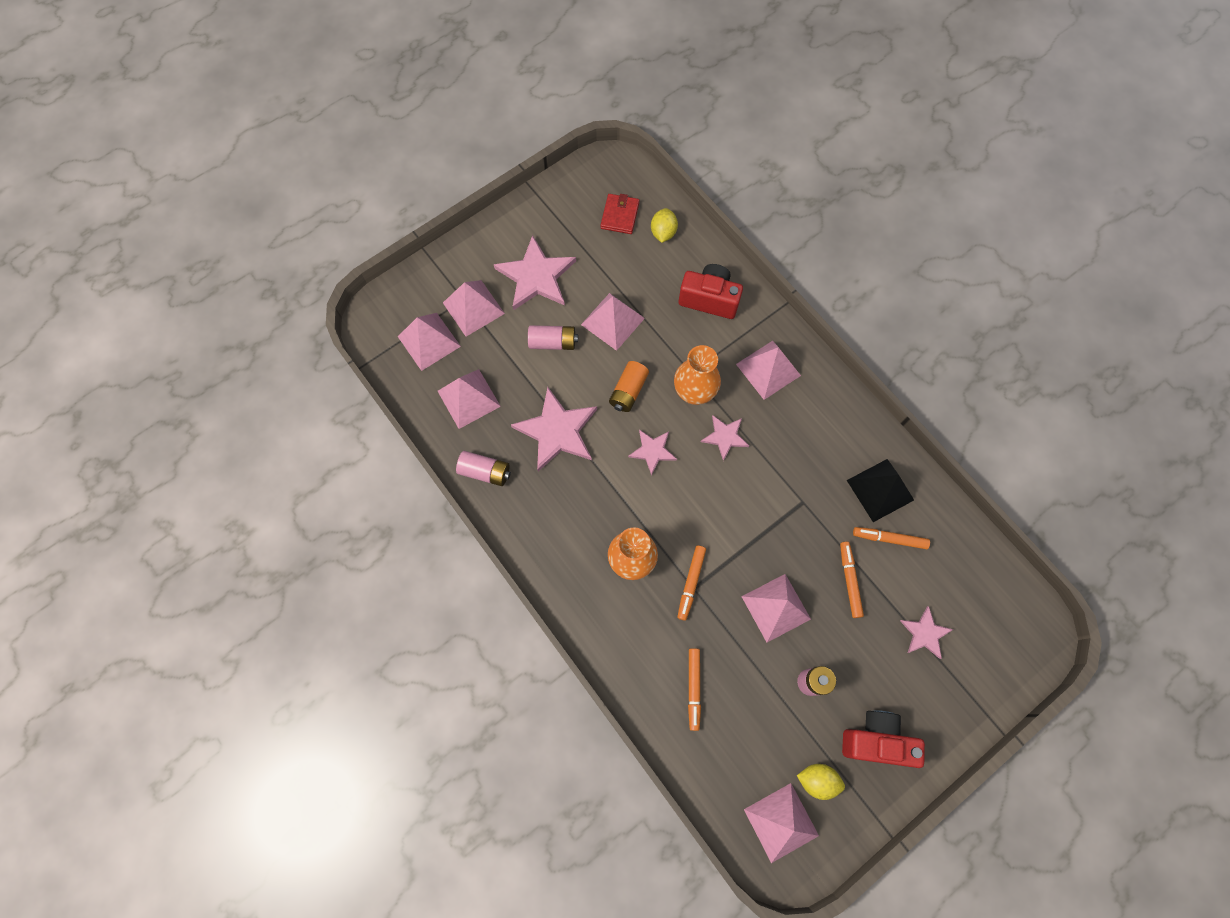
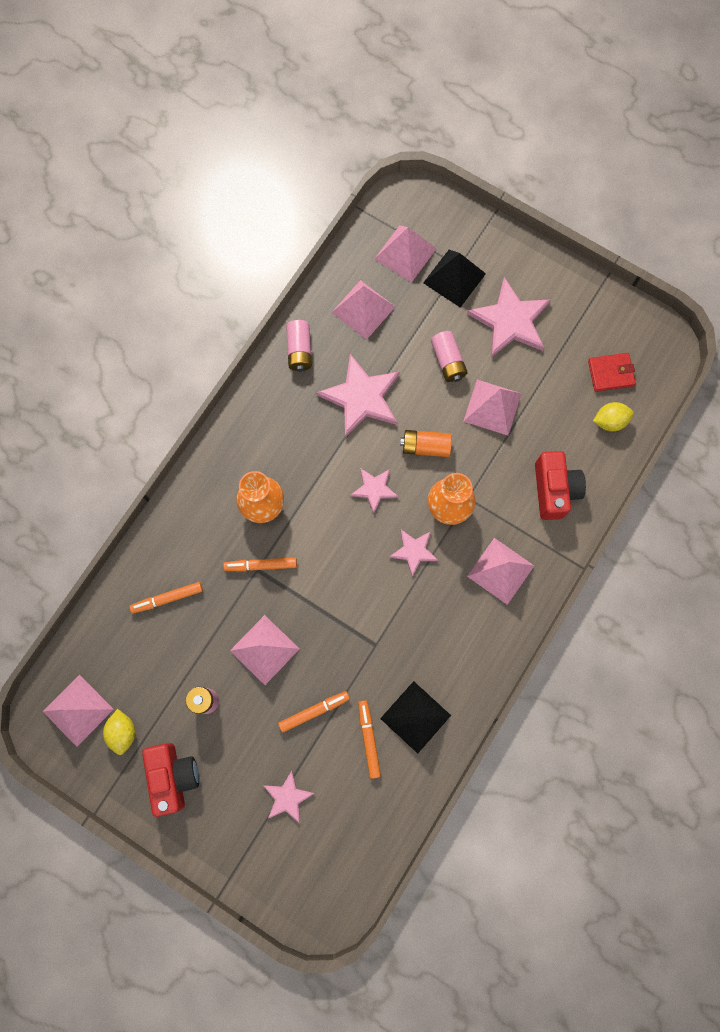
camera: 70 degrees right, 5 degrees up
pink pyramid [443,280,505,336] -> black pyramid [423,250,486,308]

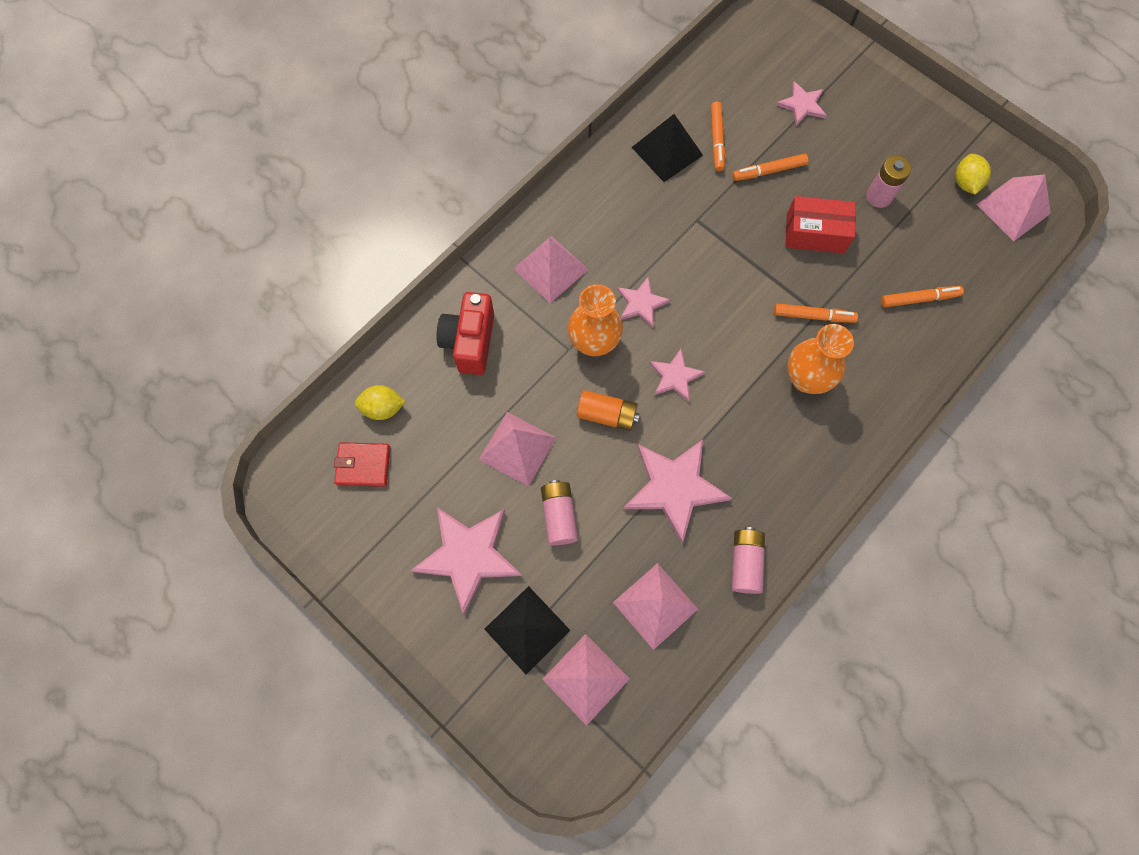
camera: 170 degrees left, 5 degrees down
red camera [142,743,199,817] -> none
pink pyramid [230,615,300,685] -> red box [785,196,856,254]

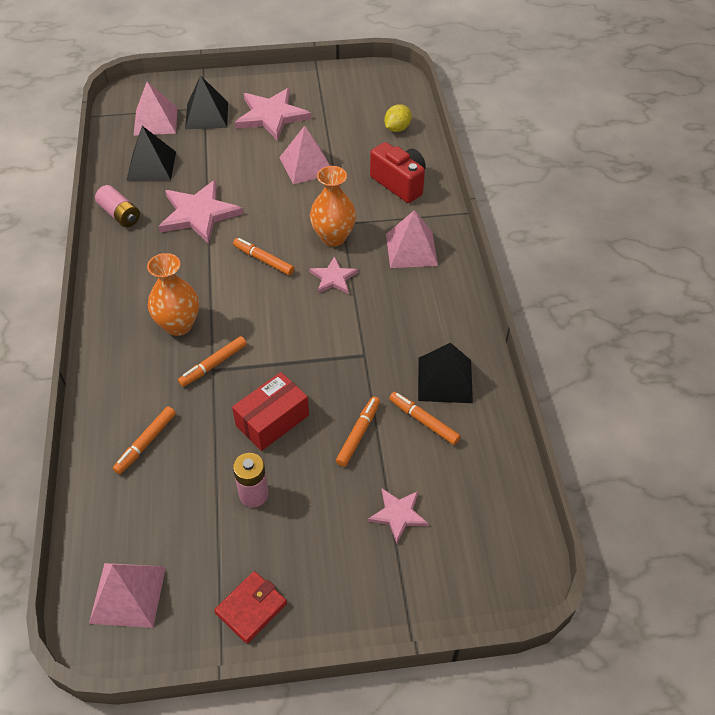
camera: 130 degrees right, 20 degrees down
red wallet [334,442,390,487] -> red wallet moved to [214,571,287,644]
pink battery [541,480,578,545] -> none
orange battery [577,390,640,431] -> none
pink pyramid [613,563,698,650] -> black pyramid [126,126,176,181]
pink star [650,349,705,402] -> orange marker [233,238,294,276]
yellow lemon [955,154,991,194] -> none

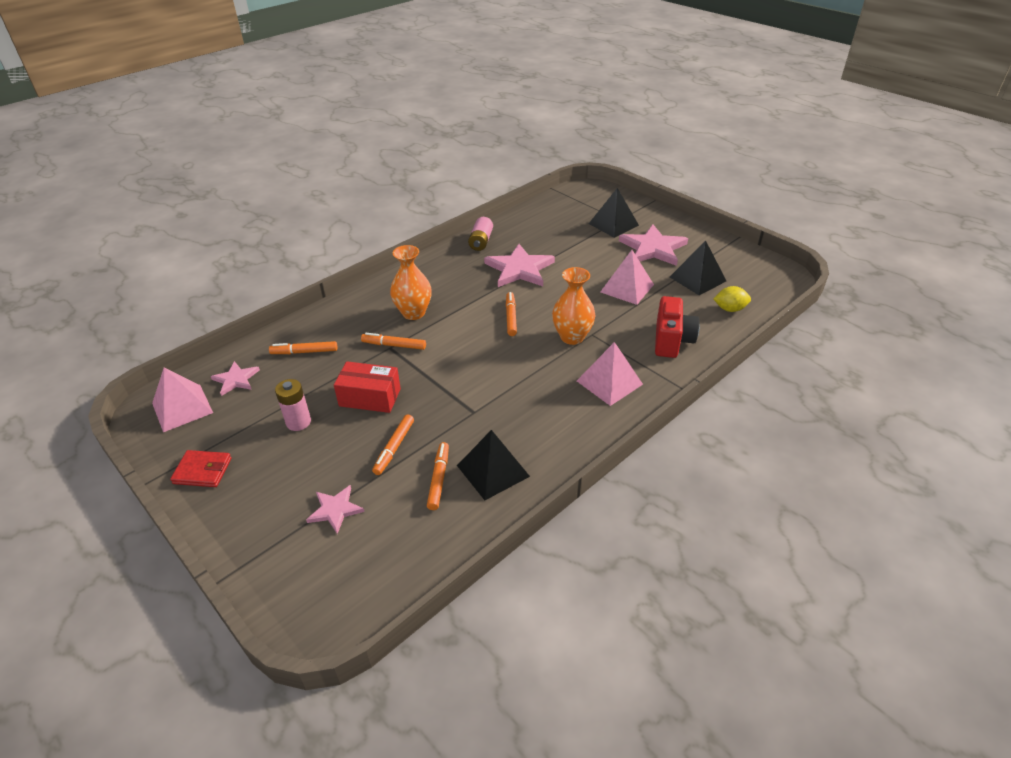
camera: 55 degrees right, 10 degrees down
black pyramid [126,126,176,181] -> black pyramid moved to [670,241,726,295]
pink pyramid [133,81,178,136] -> none
pink star [309,256,359,294] -> pink star moved to [211,361,260,396]
orange marker [336,397,380,467] -> orange marker turned 120 degrees clockwise [372,414,414,475]

